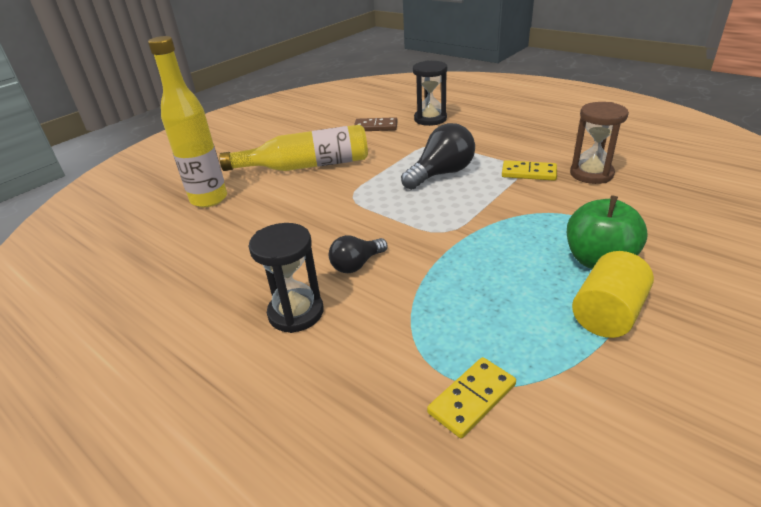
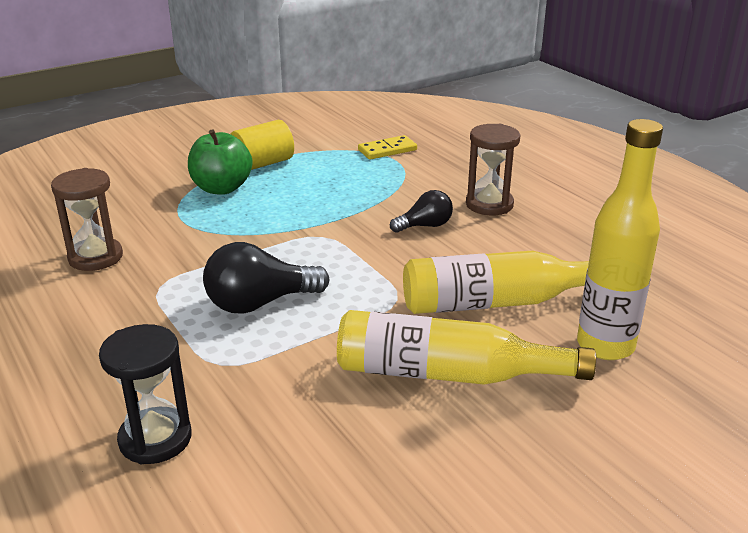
camera: 165 degrees left, 5 degrees down
black hourglass [248,223,323,333] -> brown hourglass [466,124,520,215]
brown domino [354,117,398,131] -> none
yellow domino [502,160,557,181] -> none
none -> yellow bottle [403,251,589,314]

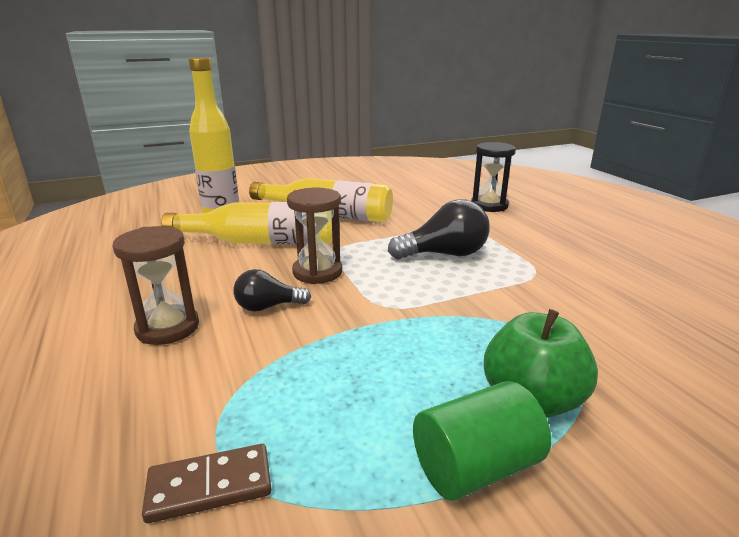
camera: 170 degrees left, 5 degrees down
brown hourglass [51,168,123,271] -> brown hourglass moved to [287,188,342,284]
yellow cylinder [231,120,294,170] -> green cylinder [413,381,551,501]
yellow domino [358,135,417,160] -> brown domino [142,444,272,523]

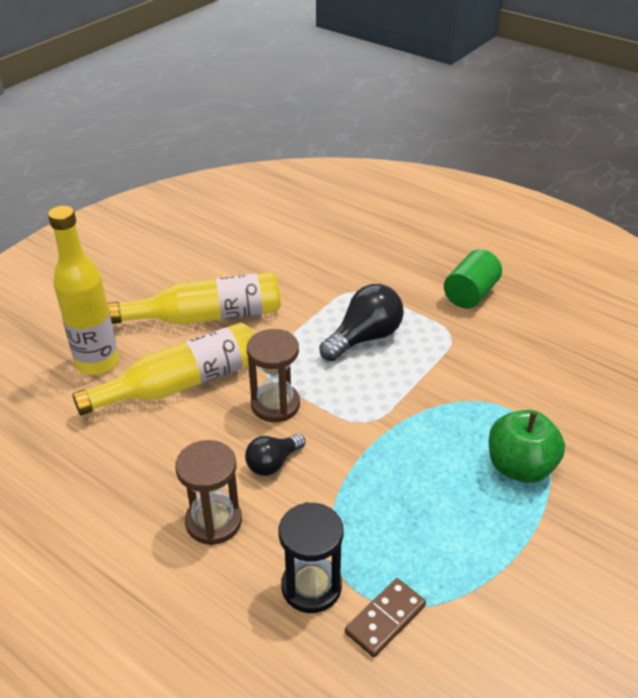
camera: 30 degrees left, 15 degrees up
green cylinder [413,381,551,501] -> green cylinder moved to [444,249,502,309]
black hourglass [471,142,516,212] -> black hourglass moved to [278,502,344,613]

